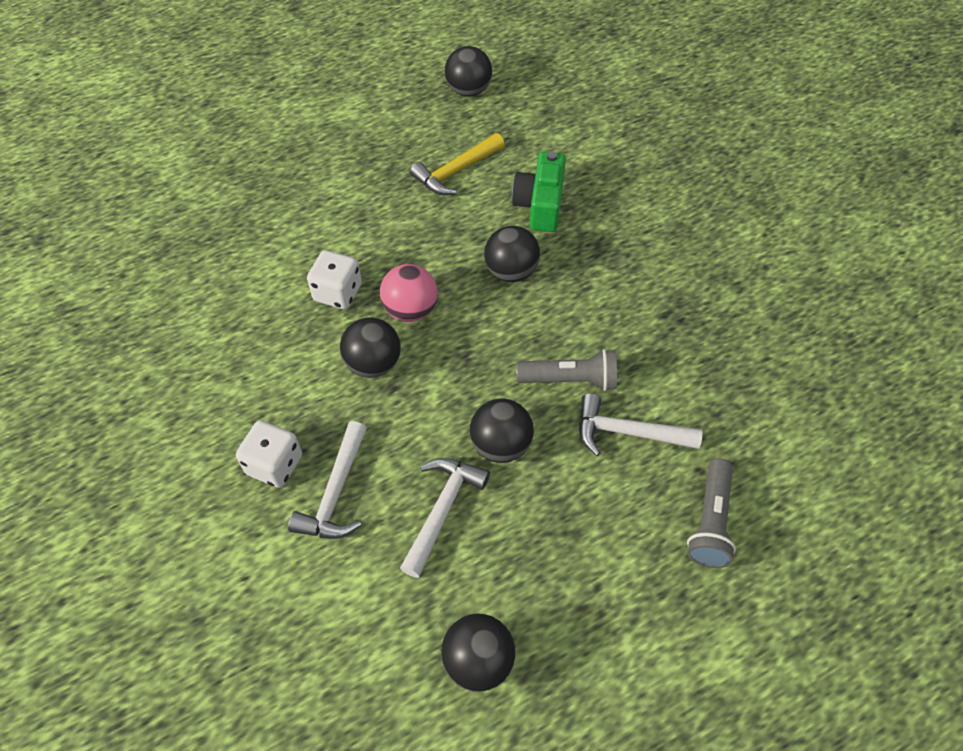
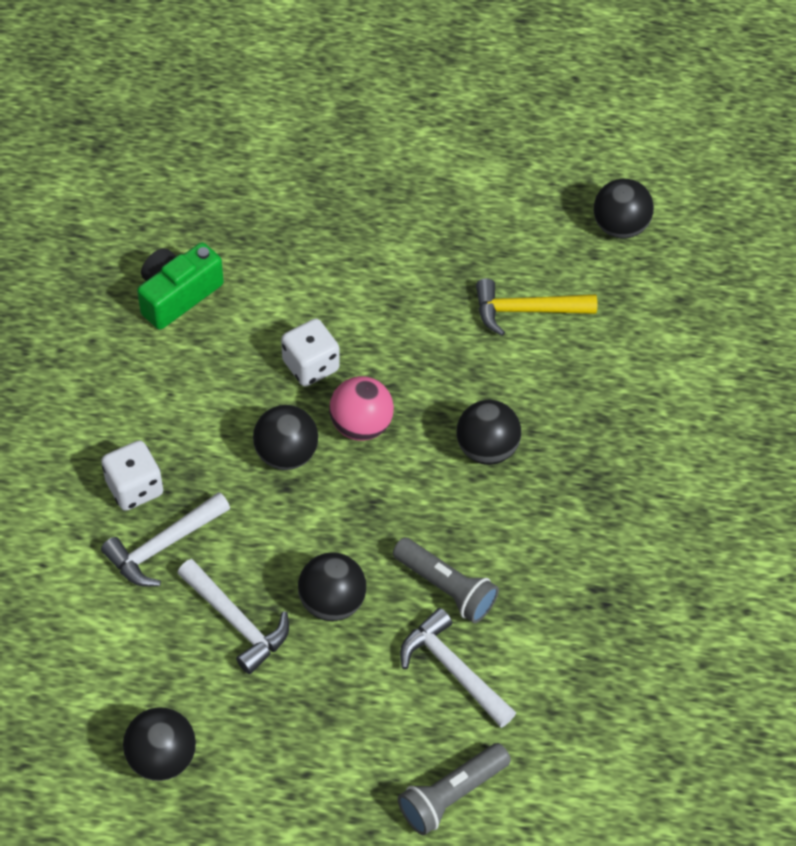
camera: 35 degrees right, 0 degrees up
white hammer [400,458,490,578] -> white hammer turned 75 degrees clockwise [177,559,289,674]
green camera [512,151,566,232] -> green camera moved to [137,242,224,330]

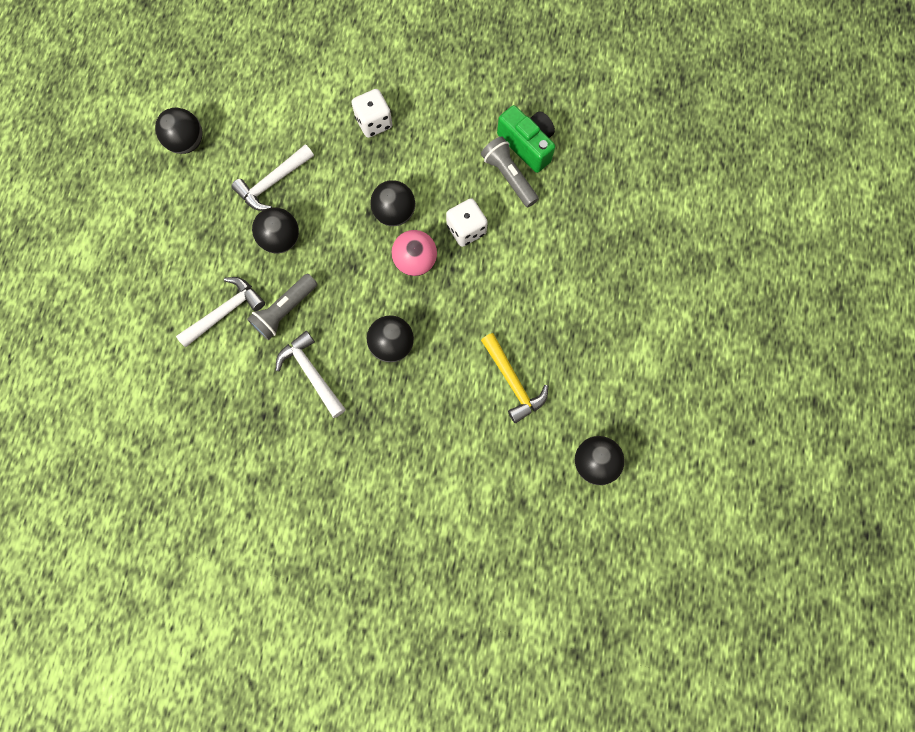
camera: 95 degrees right, 20 degrees up
white hammer [101,492,230,587] -> white hammer moved to [276,331,346,418]
grey flashlight [398,743,511,835] -> grey flashlight moved to [481,137,539,207]
yellow hammer [476,279,597,336] -> yellow hammer turned 150 degrees clockwise [481,333,548,423]

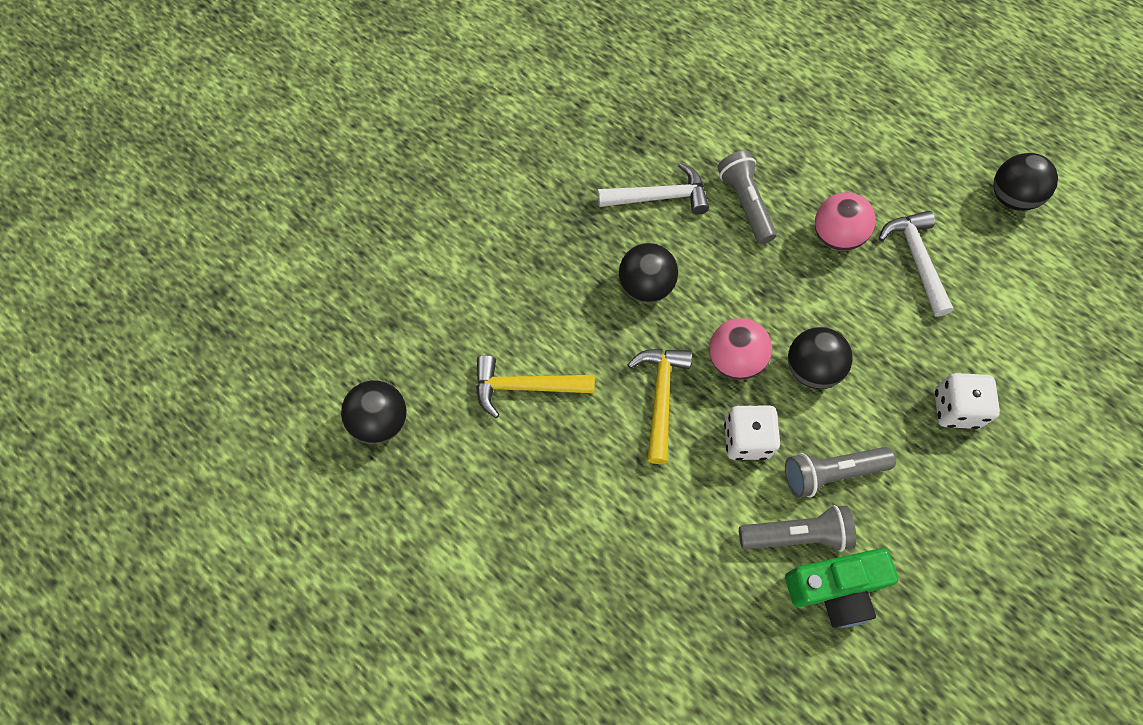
camera: 120 degrees right, 10 degrees down
white hammer [176,277,265,347] -> none
black ball [252,207,299,253] -> pink ball [815,192,876,251]
none -> yellow hammer [628,349,692,464]
none -> grey flashlight [785,447,896,498]

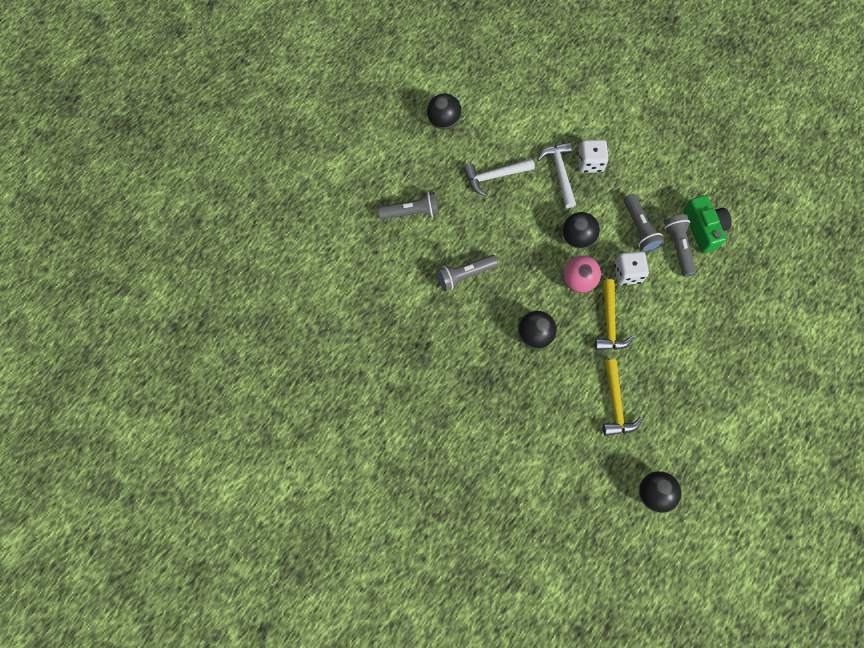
camera: 95 degrees left, 5 degrees up
white hammer [598,163,709,215] -> white hammer moved to [537,142,576,208]
yellow hammer [628,349,692,464] -> yellow hammer turned 90 degrees counterclockwise [594,279,634,350]
pink ball [815,192,876,251] -> none
none -> grey flashlight [378,192,439,220]

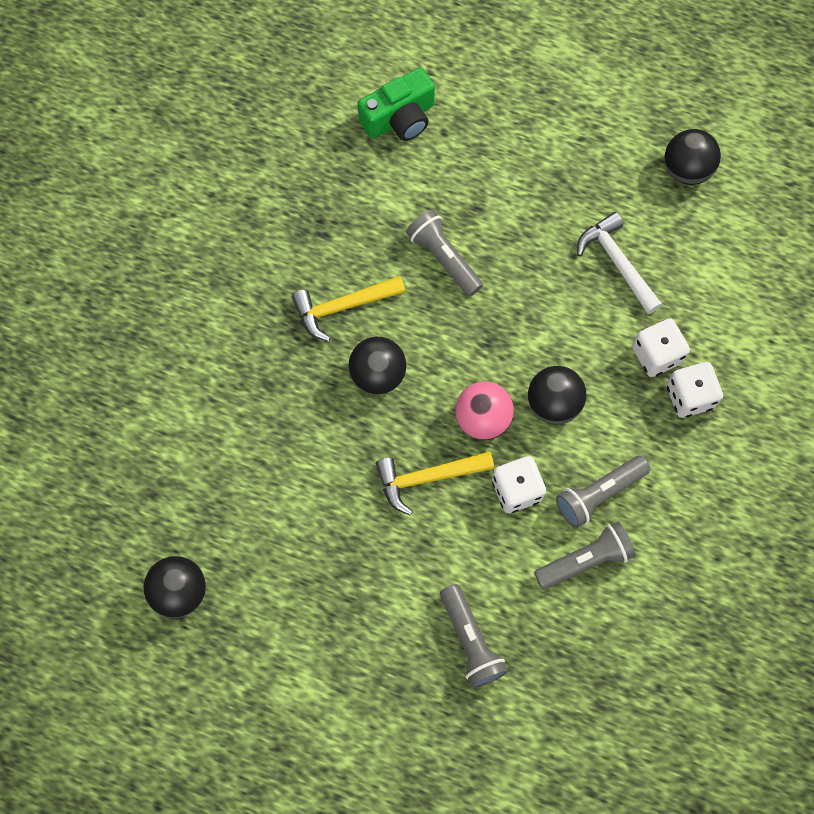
camera: 75 degrees right, 0 degrees up
grey flashlight [378,192,439,220] -> grey flashlight moved to [440,584,508,688]
white hammer [537,142,576,208] -> white dice [632,318,690,377]
yellow hammer [603,359,643,436] -> yellow hammer moved to [292,276,405,342]
green camera [683,195,732,253] -> green camera moved to [358,67,435,141]

